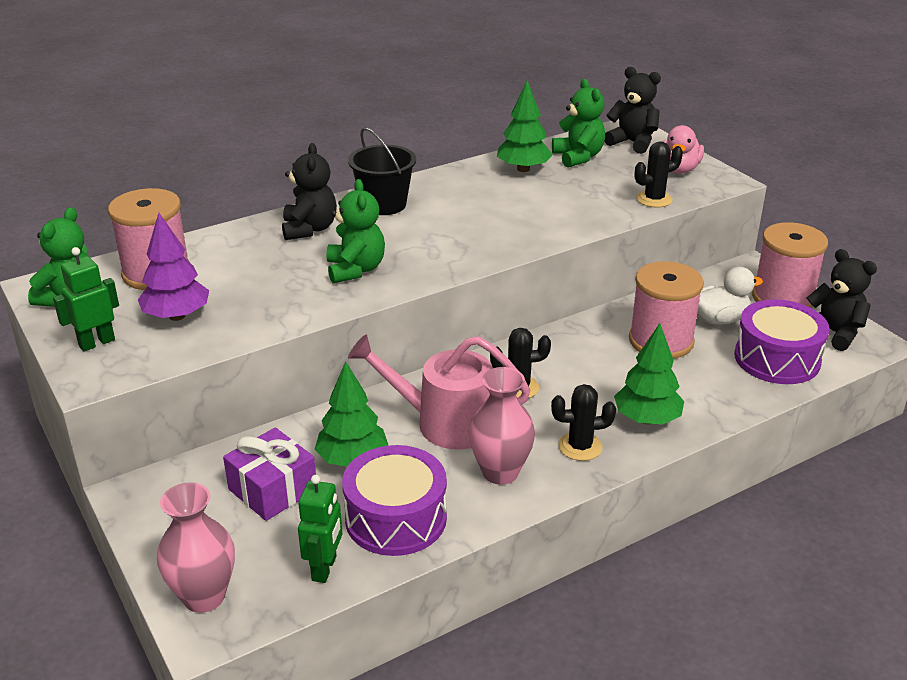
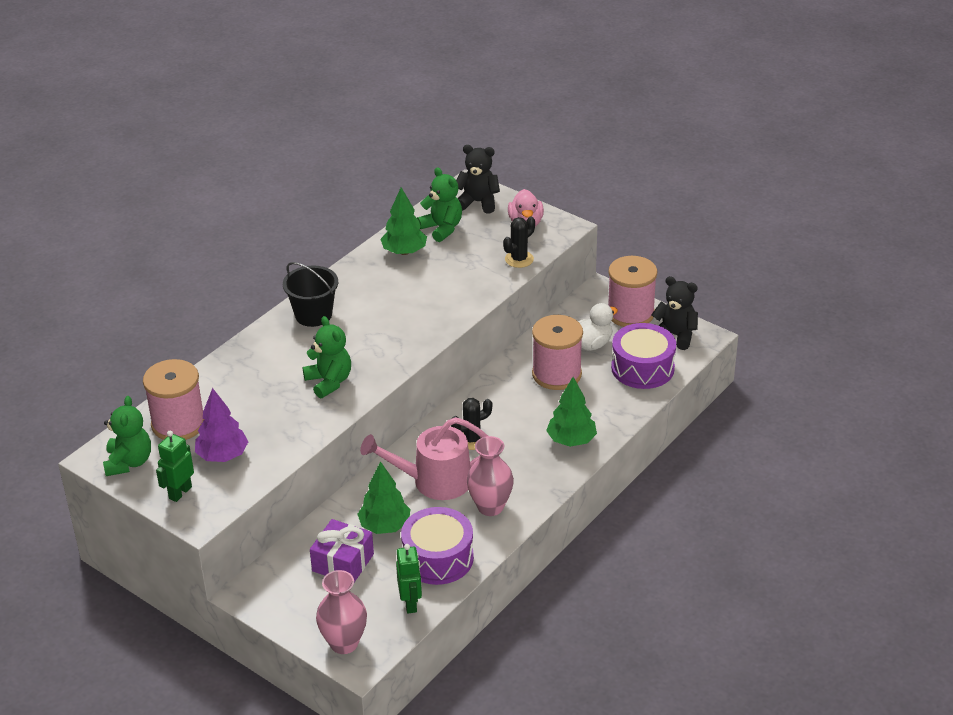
camera: 20 degrees left, 5 degrees up
black teddy bear [282,143,337,240] -> none
black cactus [551,384,616,461] -> none

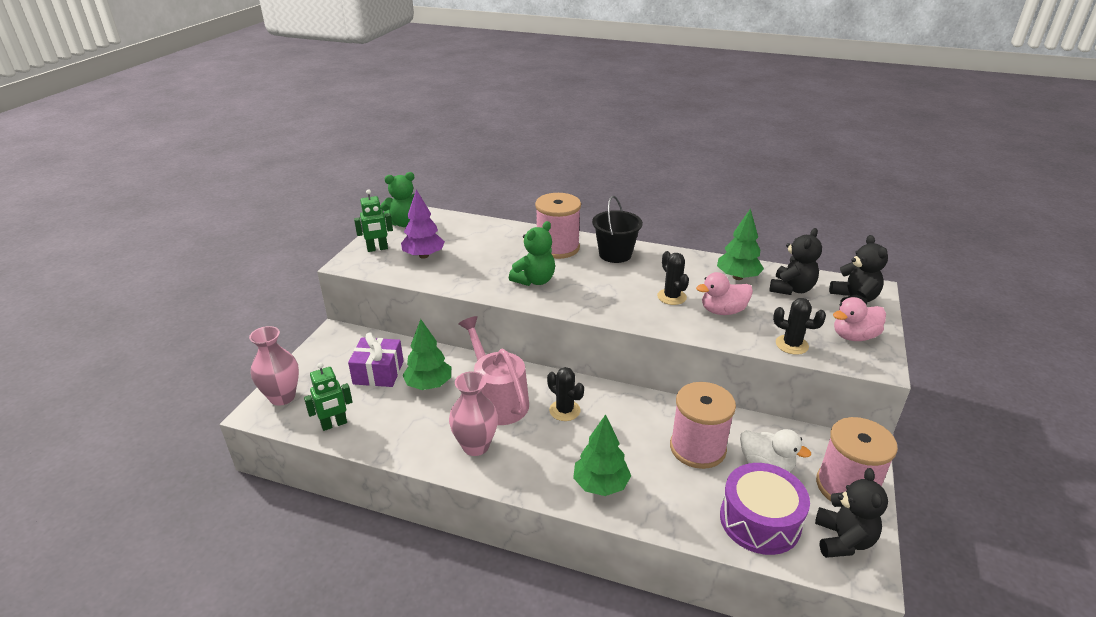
camera: 70 degrees right, 5 degrees down
pink spool [143,359,204,440] -> pink spool moved to [535,193,581,259]
green robot [156,431,194,502] -> green robot turned 150 degrees clockwise [354,189,393,252]
purple drum [401,507,474,585] -> none
green teddy bear [417,167,462,242] -> black teddy bear [769,228,822,295]
none -> black cactus [657,251,689,305]
none -> pink duck [696,272,753,315]

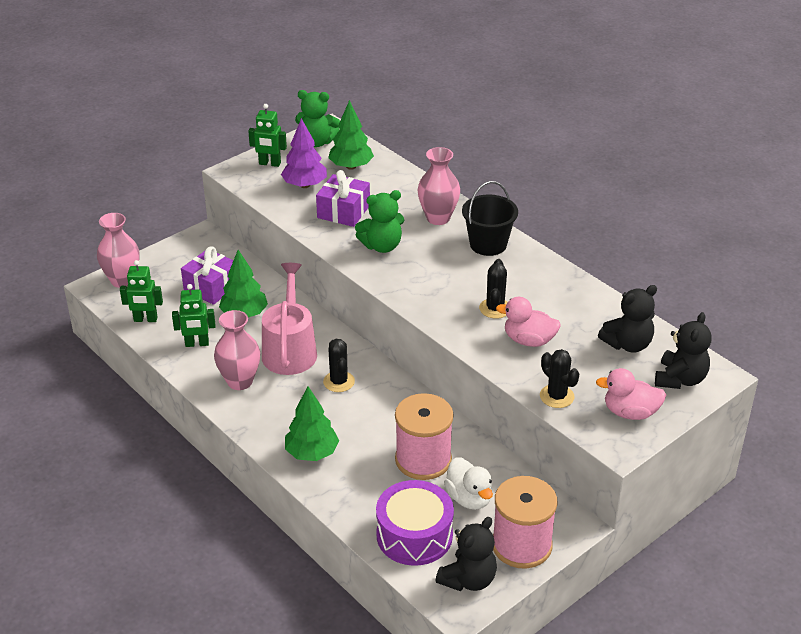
camera: 30 degrees right, 5 degrees up
pink spool [535,193,581,259] -> pink vase [418,147,460,225]
green tree [717,208,764,280] -> green tree moved to [328,100,374,170]
none -> green robot [172,284,215,347]
none -> purple gift [316,170,370,227]

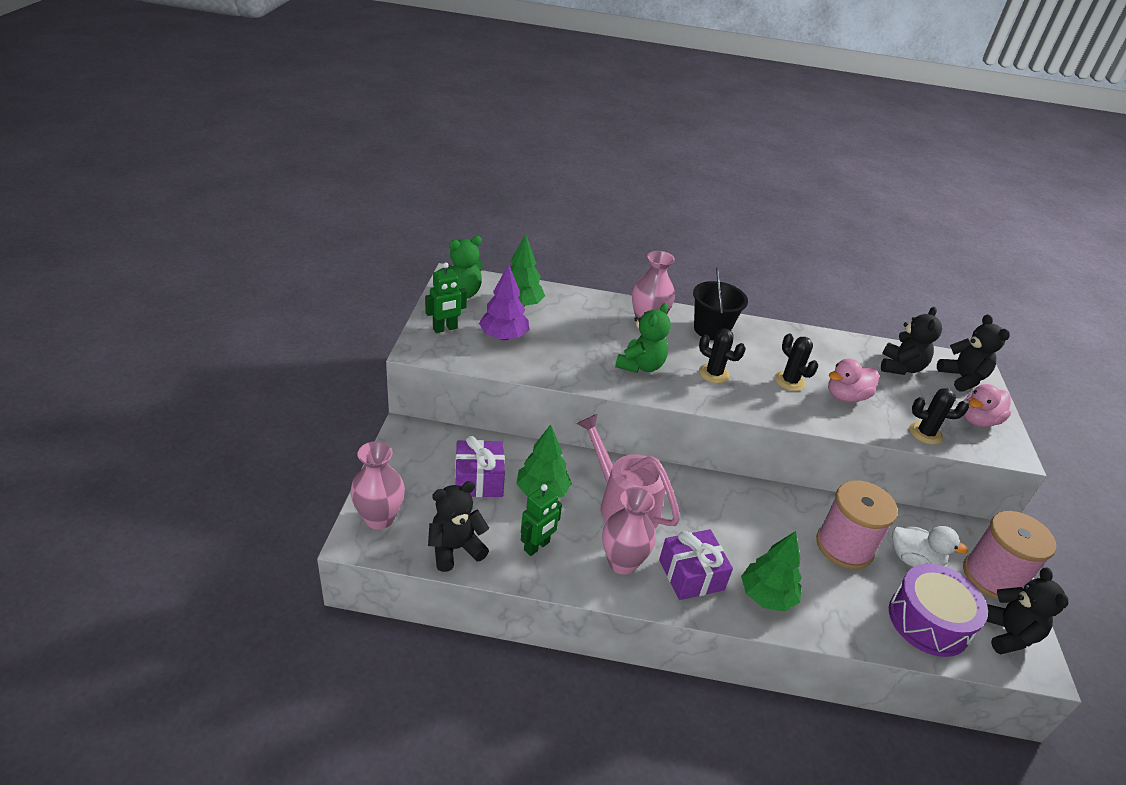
camera: 45 degrees left, 0 degrees up
green robot [120,260,163,322] -> black teddy bear [428,481,489,572]
purple gift [316,170,370,227] -> purple gift moved to [659,529,733,600]
black cactus [323,339,355,392] -> black cactus moved to [699,328,746,383]

